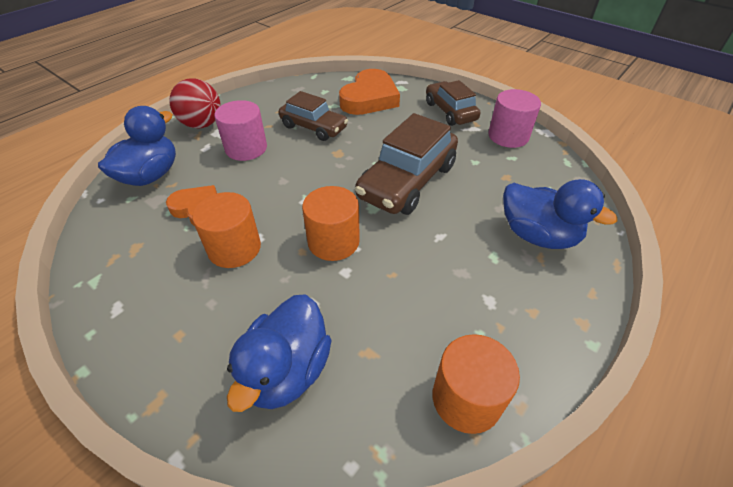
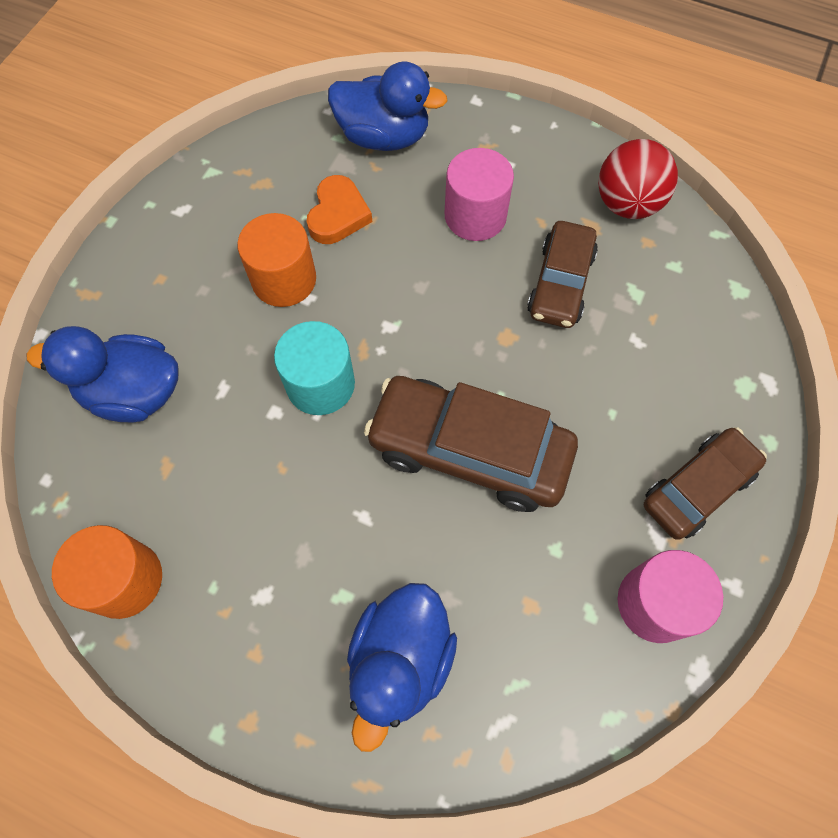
camera: 75 degrees right, 20 degrees up
red ball [169,78,221,128] -> red ball moved to [598,139,678,219]
orange cylinder [302,186,360,261] -> turquoise cylinder [274,321,355,415]
orange heart [339,69,400,115] -> none

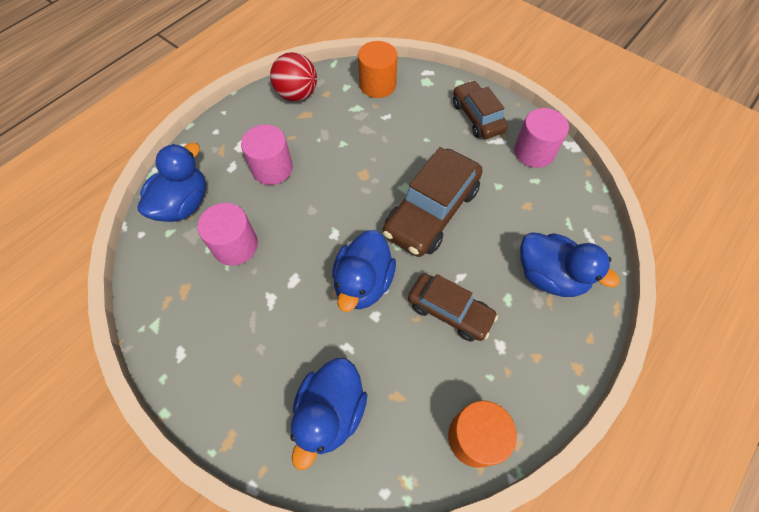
camera: 75 degrees left, 5 degrees down
orange cylinder [237,213,316,307] -> orange cylinder moved to [358,41,398,98]
turquoise cylinder [274,321,355,415] -> blue duck [332,230,396,312]
orange heart [307,175,372,244] -> pink cylinder [197,203,258,266]
brown car [527,221,598,328] -> brown car moved to [408,274,498,342]

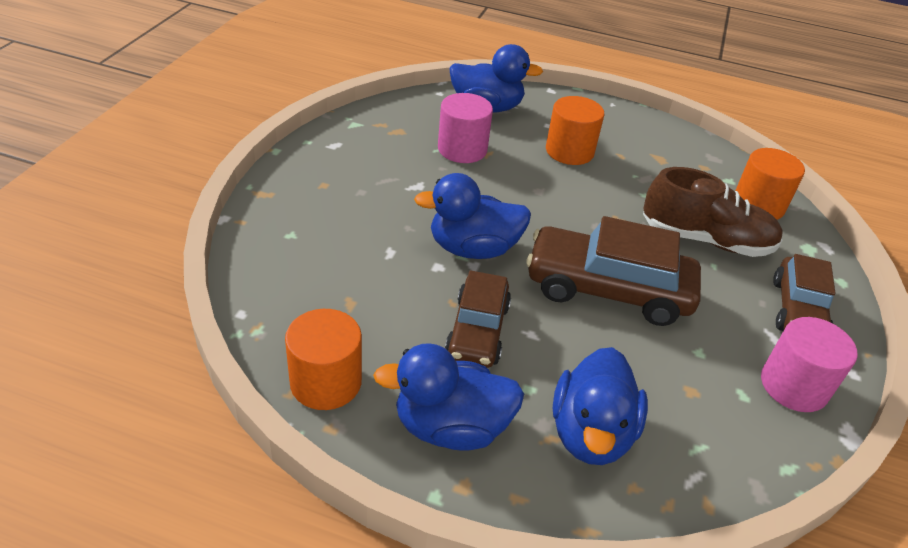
camera: 65 degrees right, 20 degrees down
pink cylinder [241,125,293,185] -> orange cylinder [546,96,604,165]
red ball [270,52,317,102] -> none
blue duck [290,358,367,470] -> blue duck moved to [373,343,524,451]
brown car [453,81,508,139] -> brown car turned 150 degrees clockwise [773,254,835,331]
none -> brown shoe [643,167,783,257]

